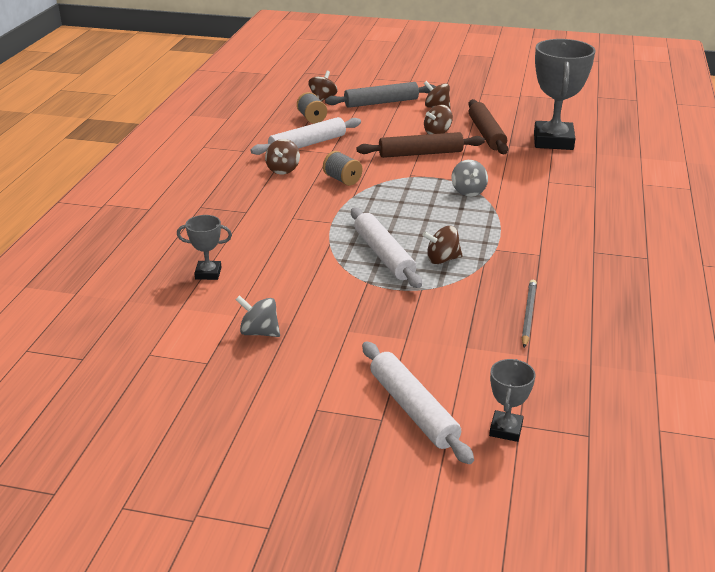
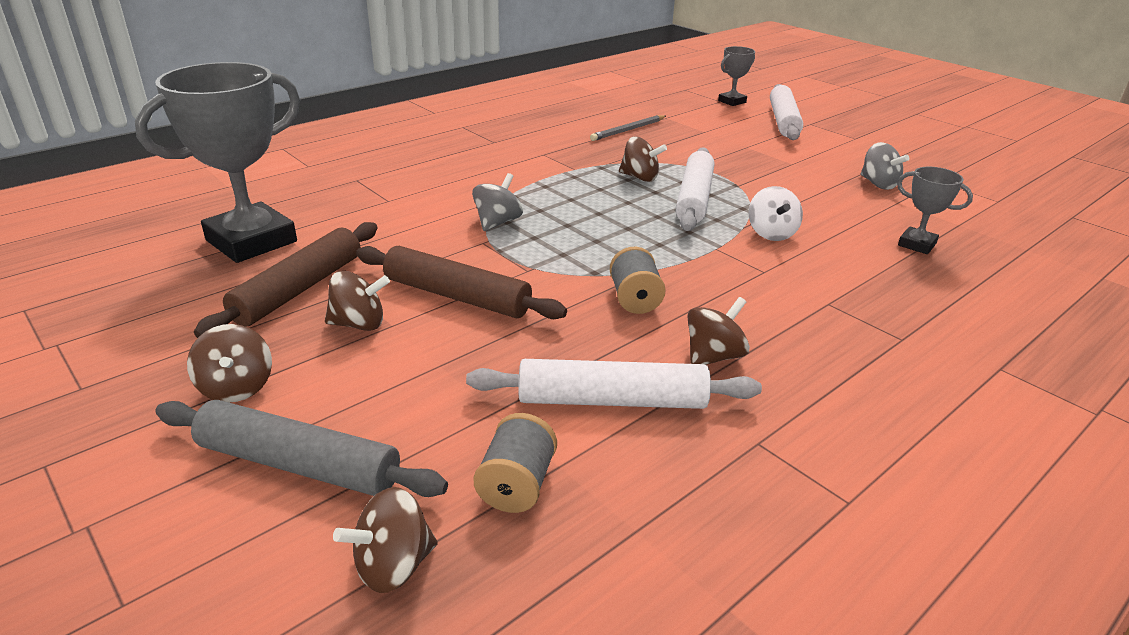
camera: 145 degrees left, 0 degrees up
none -> white spinning top [748,186,803,241]

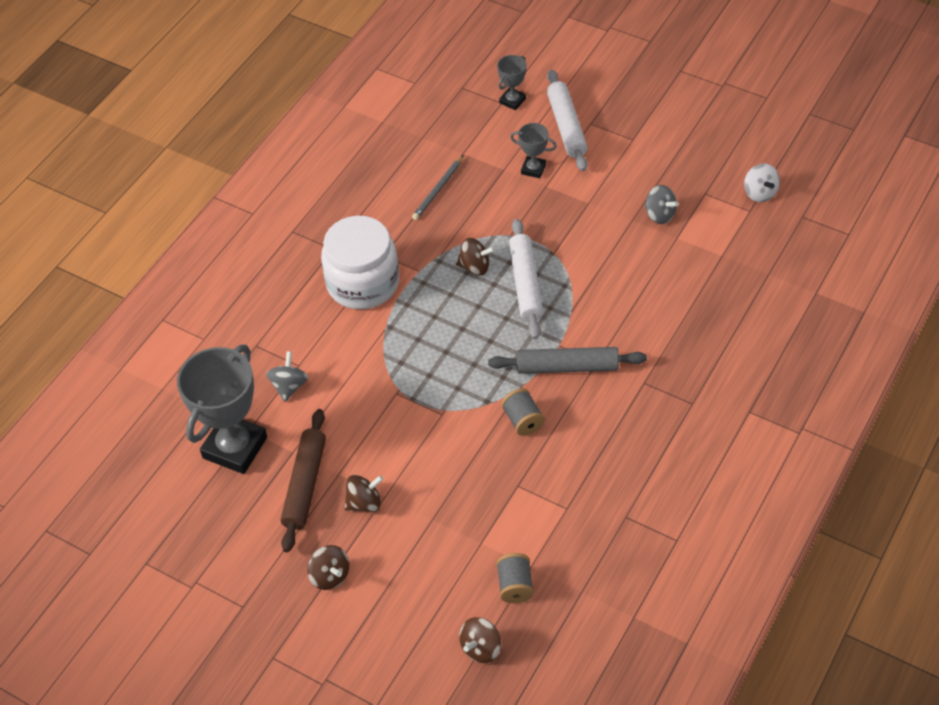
camera: 15 degrees left, 20 degrees up
grey rolling pin [155,400,448,497] -> grey rolling pin moved to [488,347,647,374]
brown rolling pin [356,246,567,319] -> none
white rolling pin [466,359,762,409] -> none
grey spinning top [472,173,523,231] -> grey spinning top moved to [266,351,308,402]
brown spinning top [687,297,750,365] -> none
white spinning top [748,186,803,241] -> white spinning top moved to [744,163,780,202]
grey trophy [897,167,973,254] -> grey trophy moved to [510,123,557,178]
none -> white jar [321,216,399,309]

